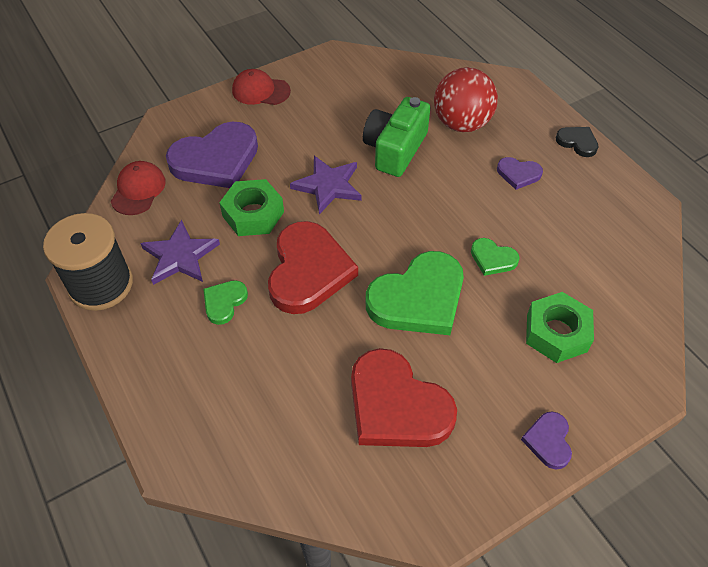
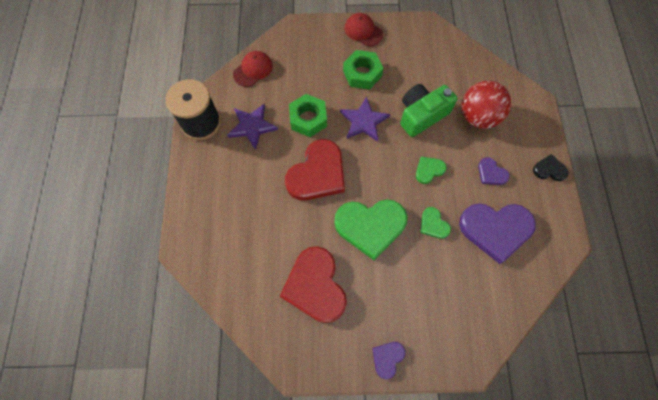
camera: 30 degrees right, 15 degrees up
purple heart [166,122,258,188] -> purple heart moved to [459,204,536,264]
green heart [203,280,248,325] -> green heart moved to [416,156,447,184]
green nut [526,292,594,363] -> green nut moved to [343,50,383,90]
black heart [556,127,599,157] -> black heart turned 60 degrees counterclockwise [533,154,569,181]

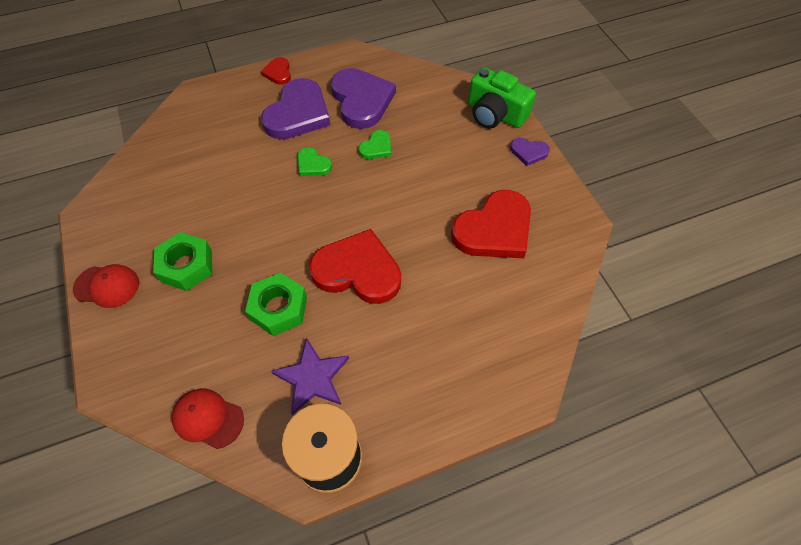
camera: 110 degrees left, 10 degrees down
green heart [334,200,408,260] -> none
purple star [340,96,390,142] -> none
red cap [344,13,383,47] -> red cap turned 105 degrees counterclockwise [73,264,139,308]
green camera [400,84,458,137] -> green camera moved to [468,67,536,129]
red ball [462,81,511,129] -> none
purple heart [478,157,510,185] -> purple heart [261,78,330,139], size x2.10
black heart [533,154,569,181] -> red heart [261,57,291,85]

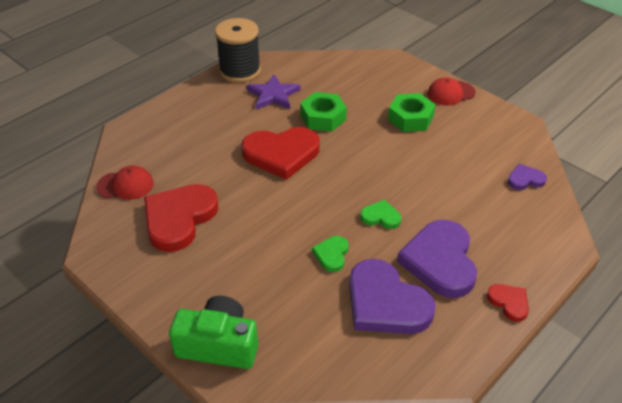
camera: 155 degrees right, 15 degrees down
red cap [172,389,244,449] -> red cap moved to [96,165,154,200]
purple heart [510,138,550,166] -> purple heart moved to [508,164,547,190]

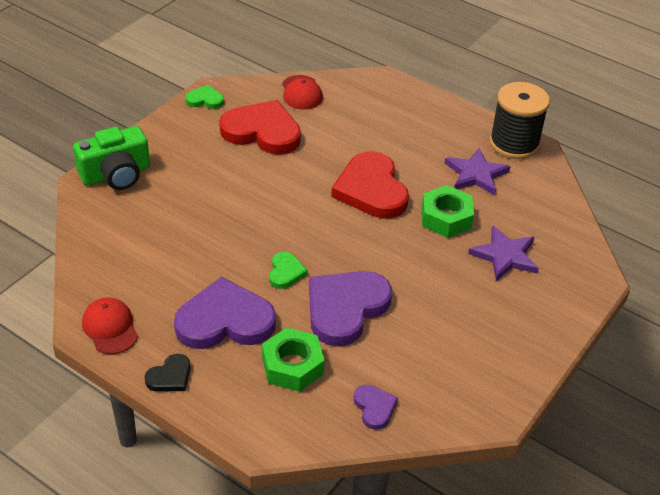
camera: 80 degrees right, 0 degrees up
green camera [169,296,258,369] -> green camera turned 60 degrees clockwise [73,126,150,190]
green heart [312,236,348,272] -> green heart moved to [185,85,224,109]
purple heart [349,259,435,334] -> purple heart moved to [309,271,392,346]
green nut [388,93,436,132] -> green nut moved to [262,328,325,392]
red cap [428,77,476,106] -> red cap moved to [82,297,138,354]
red heart [487,284,529,322] -> black heart [145,354,191,392]
none -> purple star [468,226,539,281]

